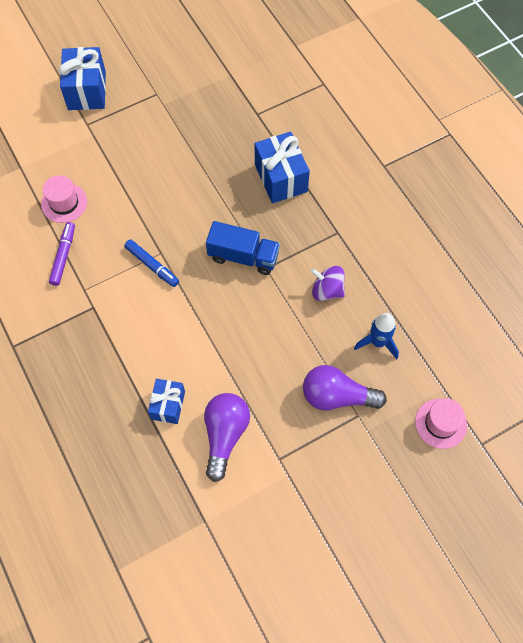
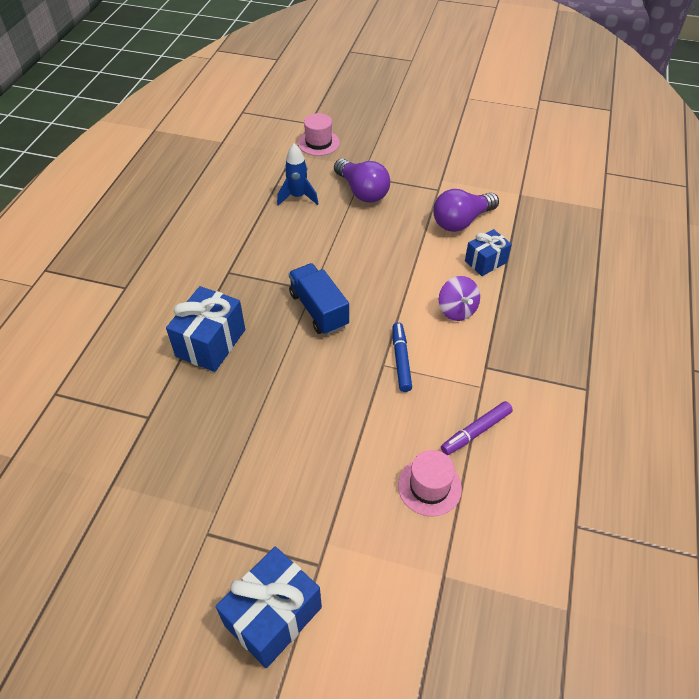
camera: 135 degrees left, 15 degrees down
purple spinning top [311,266,345,301] -> purple spinning top moved to [439,276,480,321]

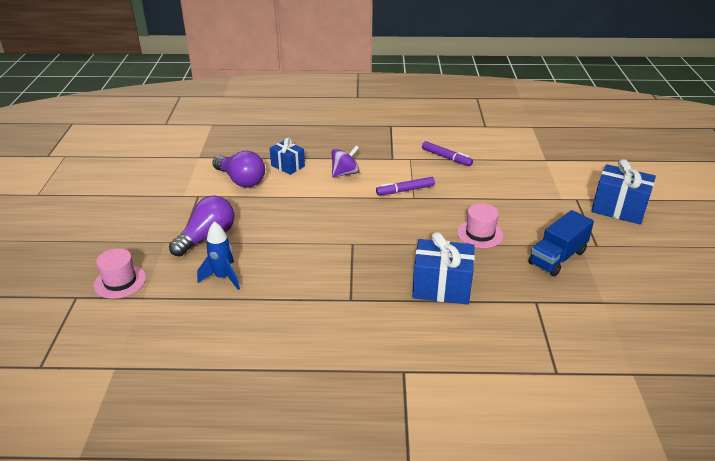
camera: 105 degrees left, 15 degrees down
blue truck [289,263,349,335] -> blue truck moved to [528,210,594,276]
blue marker [393,322,412,392] -> purple marker [376,177,435,195]
pink hat [398,450,462,516] -> pink hat moved to [457,203,504,248]

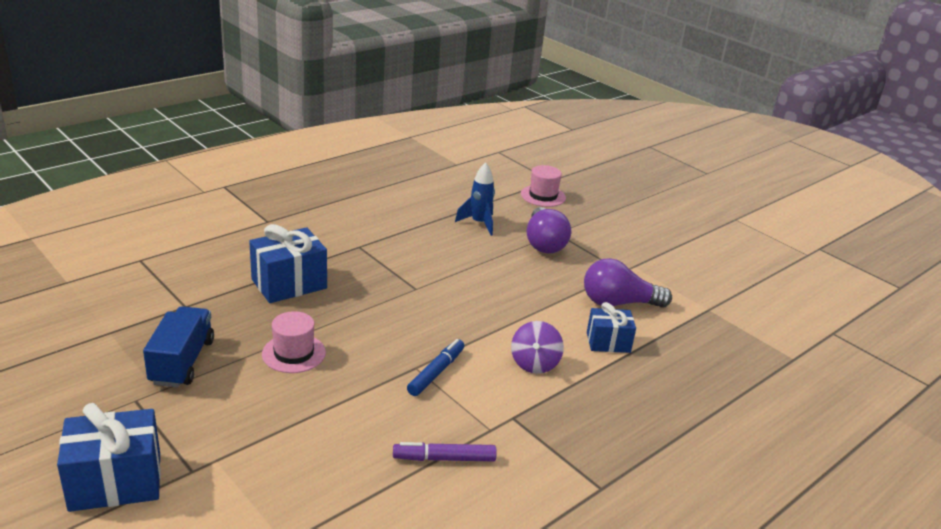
camera: 135 degrees right, 5 degrees down
purple marker [376,177,435,195] -> blue marker [407,339,465,396]

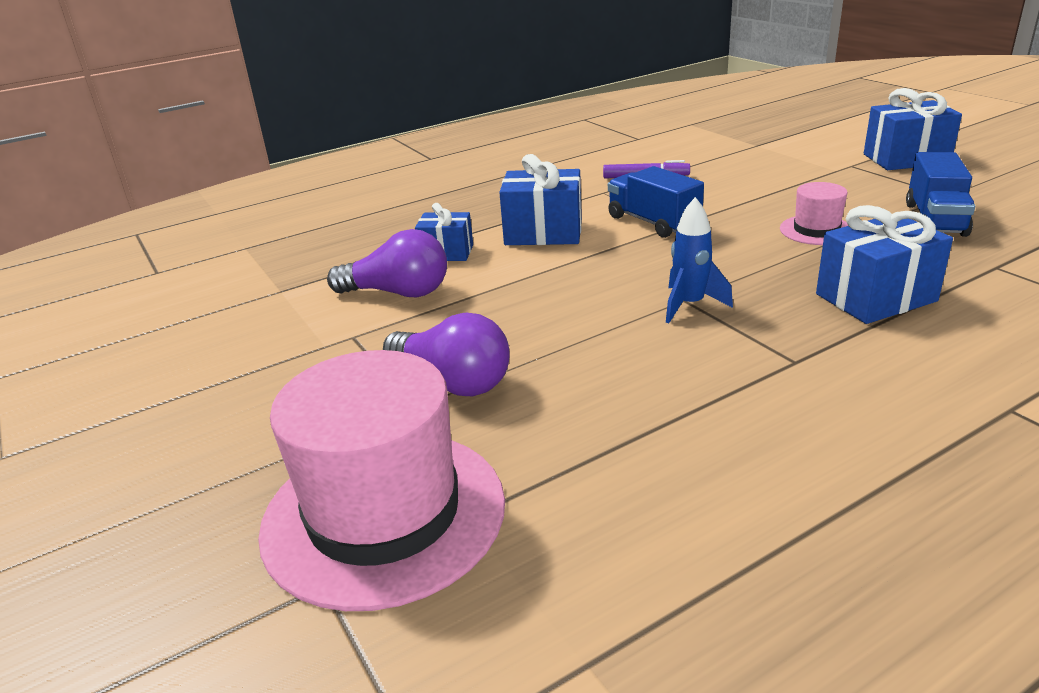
camera: 165 degrees left, 0 degrees up
blue marker [407,339,465,396] -> blue truck [608,166,704,238]
blue rocket [455,162,495,236] -> blue rocket moved to [666,197,733,323]
purple spinning top [511,321,564,374] -> blue gift [499,154,582,245]
pink hat [521,165,566,207] -> pink hat [258,350,505,611], size x2.13
purple light bulb [527,207,571,253] -> purple light bulb turned 120 degrees clockwise [383,313,510,396]

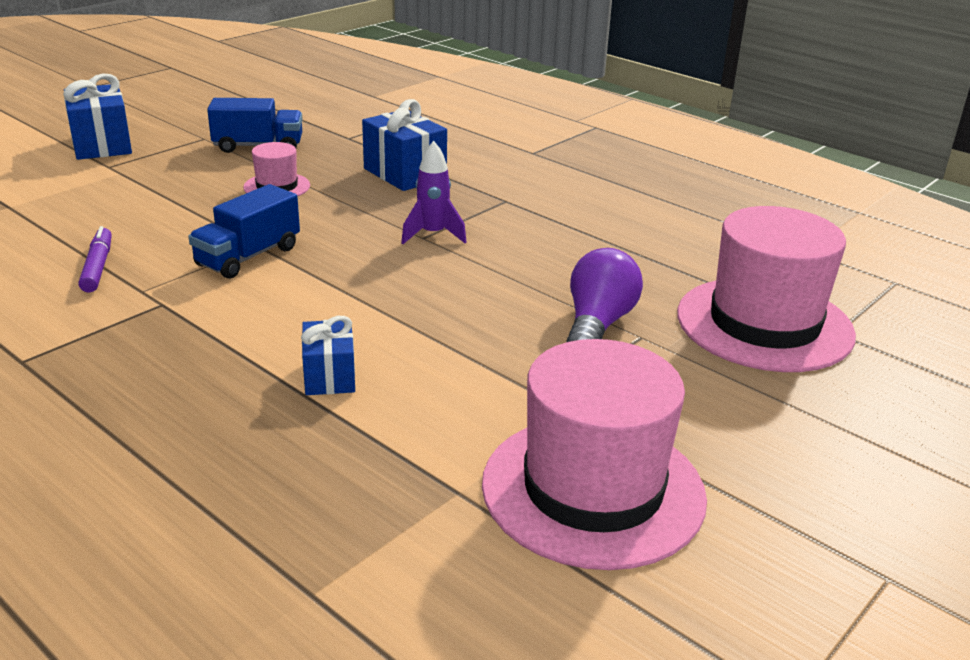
camera: 110 degrees left, 0 degrees up
purple light bulb [327,229,447,297] -> none
blue gift [499,154,582,245] -> none
blue rocket [666,197,733,323] -> purple rocket [401,141,466,244]
none -> pink hat [482,339,707,570]

